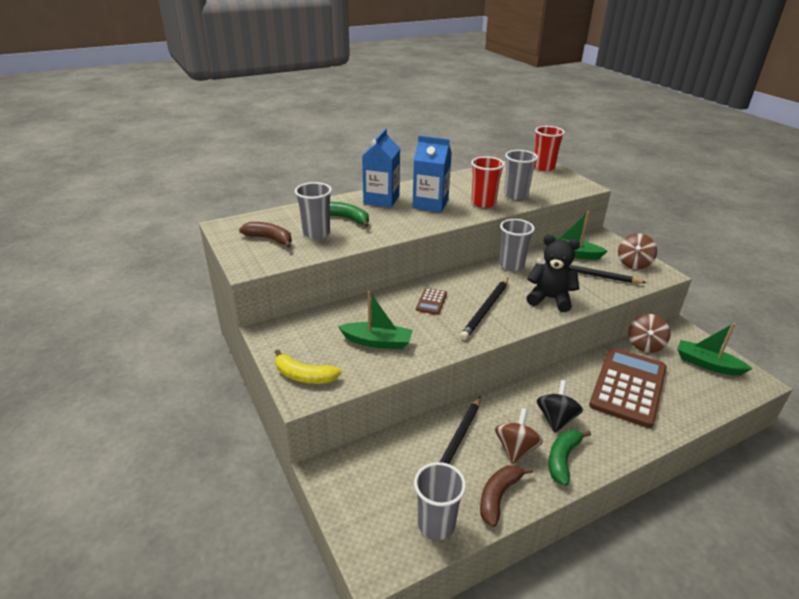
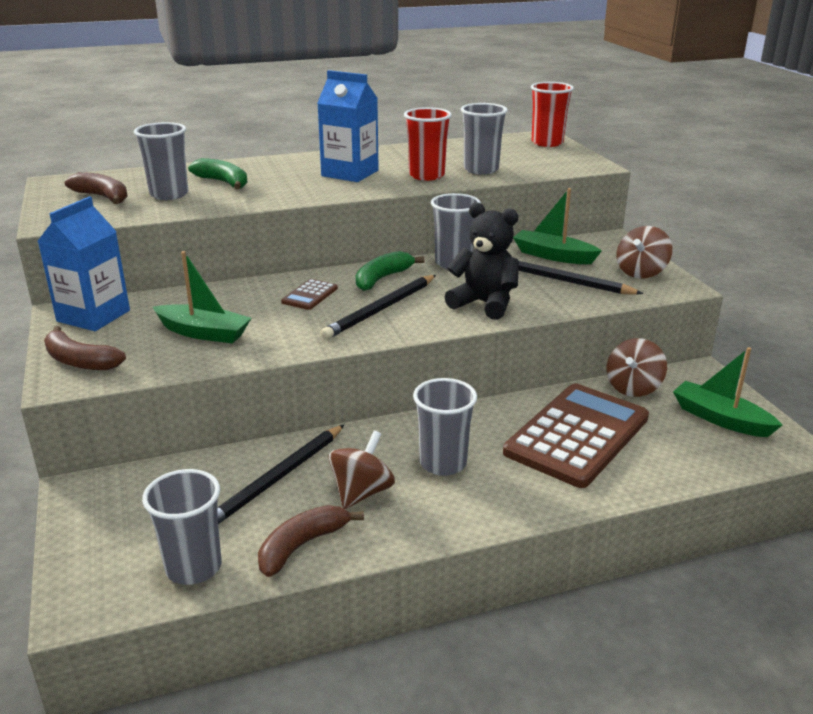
camera: 10 degrees right, 5 degrees down
yellow banana [275,349,341,384] -> brown banana [44,326,126,370]
blue carton [362,129,400,208] -> blue carton moved to [38,196,130,331]
black spinning top [537,380,583,433] -> grey cup [413,378,477,476]
green banana [548,430,591,486] -> green banana moved to [356,251,424,291]

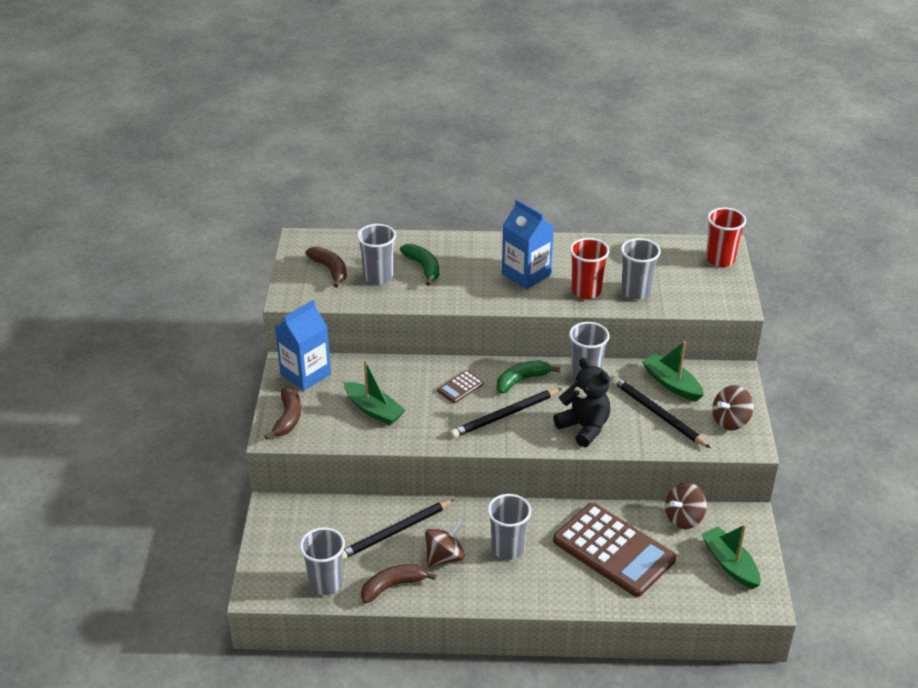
camera: 20 degrees right, 10 degrees up
brown banana [44,326,126,370] -> brown banana turned 135 degrees counterclockwise [265,387,301,440]
brown calculator [503,384,649,488] -> brown calculator turned 75 degrees clockwise [553,503,676,597]

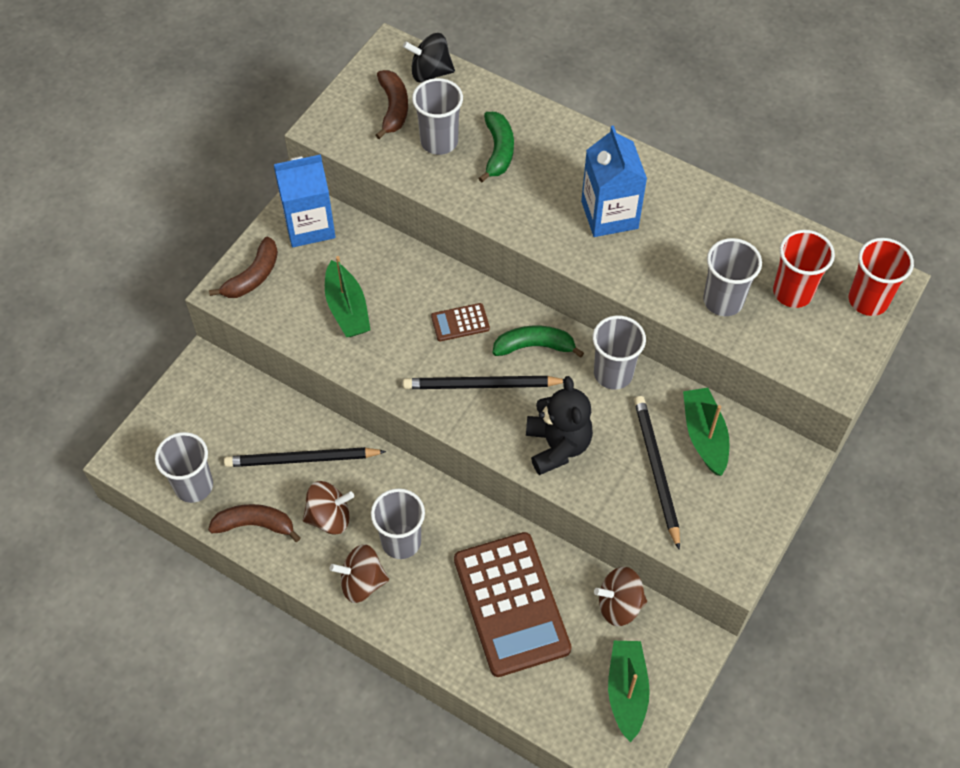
camera: 30 degrees right, 20 degrees up
red cup [570,238,610,299] -> red cup moved to [773,230,835,308]
brown spinning top [712,385,754,431] -> brown spinning top moved to [330,544,389,603]
none -> black spinning top [403,33,455,83]

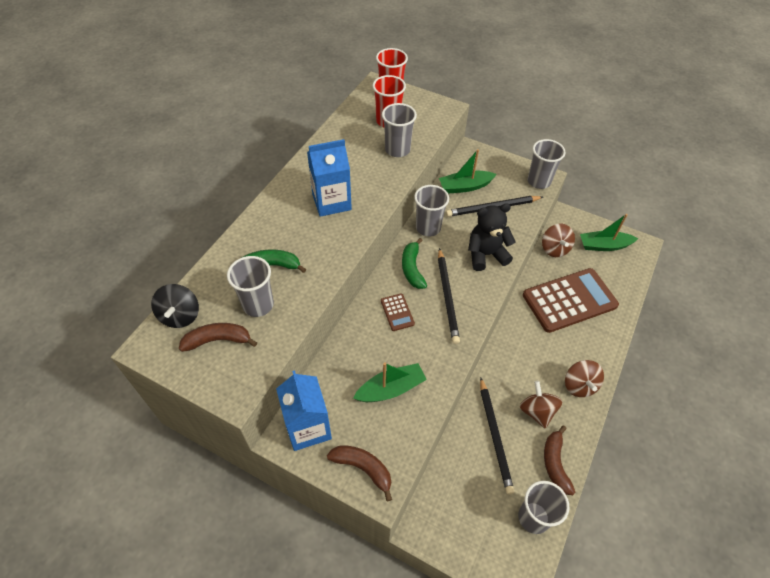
camera: 95 degrees left, 5 degrees down
grey cup [371,488,425,559] -> grey cup moved to [528,139,566,189]

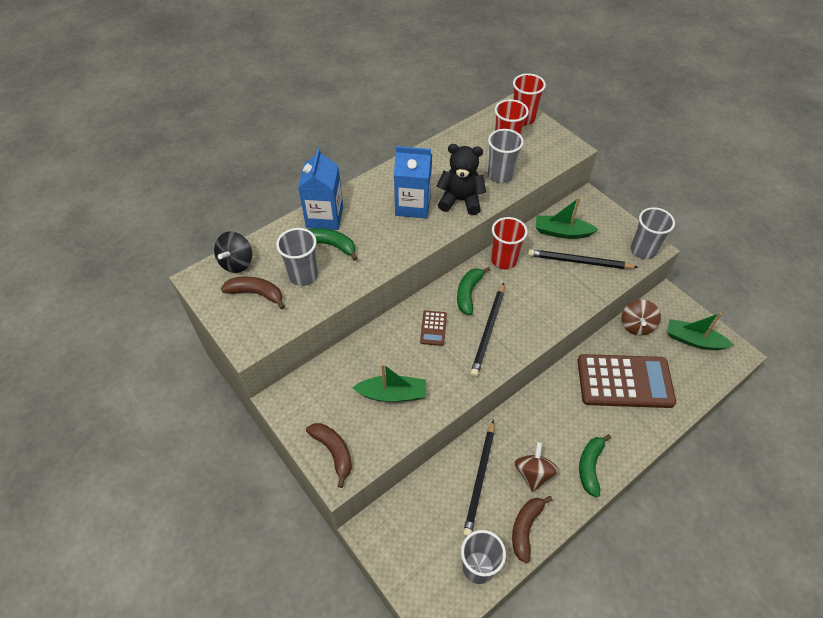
camera: 25 degrees right, 0 degrees up
blue carton [276,370,332,451] -> blue carton moved to [298,148,343,230]
grey cup [414,185,449,236] -> red cup [491,217,528,269]
black teddy bear [468,203,516,271] -> black teddy bear moved to [437,144,486,215]
brown spinning top [565,360,604,397] -> green banana [579,434,611,497]

